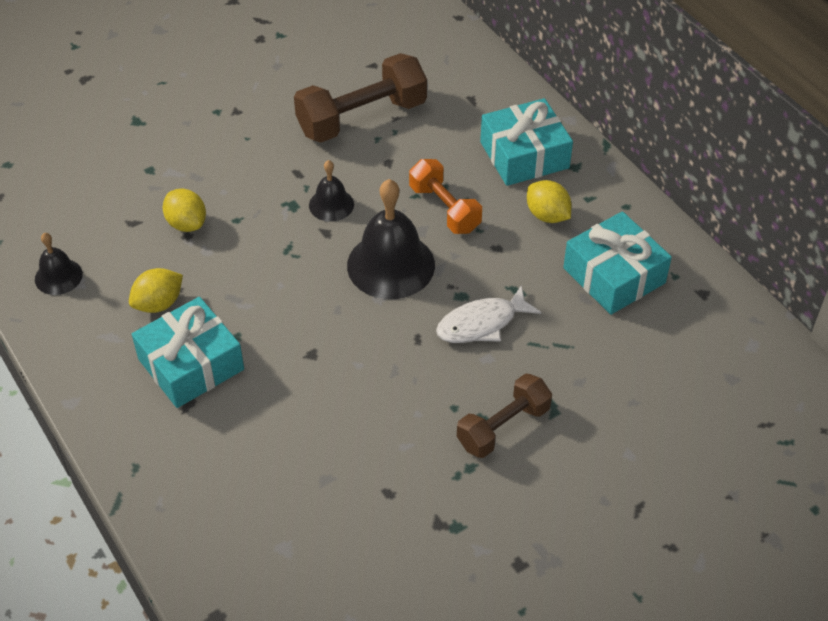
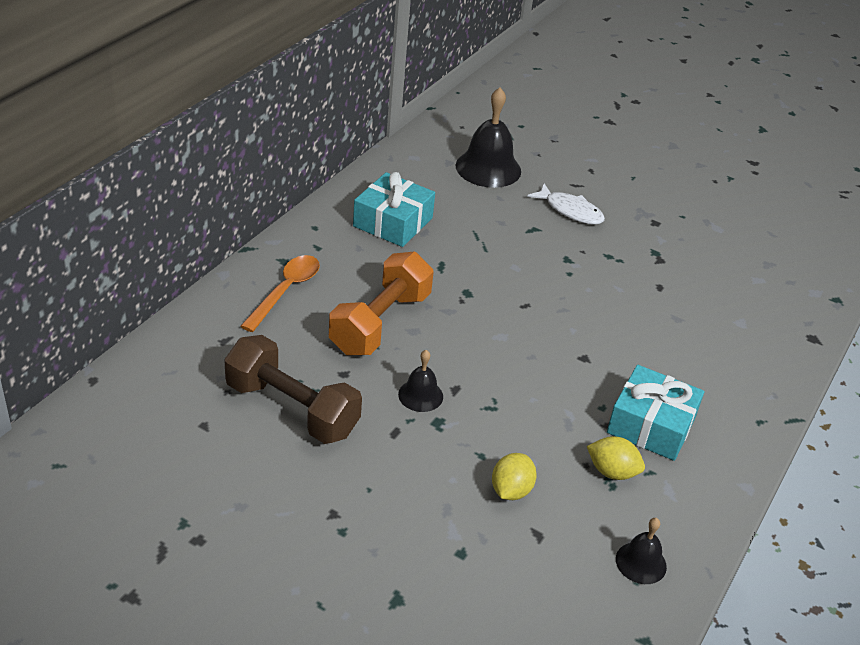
camera: 120 degrees left, 10 degrees down
black bell [347,179,435,299] -> black bell moved to [456,87,521,188]
orange dumbbell [409,159,482,234] -> orange dumbbell [329,252,434,355], size x1.56
white fish [436,285,541,343] -> white fish moved to [527,184,605,224]
brown dumbbell [457,373,552,458] -> none
turquoise gift [480,98,573,186] -> orange spoon [240,255,320,332]
yellow lemon [527,180,571,223] -> none

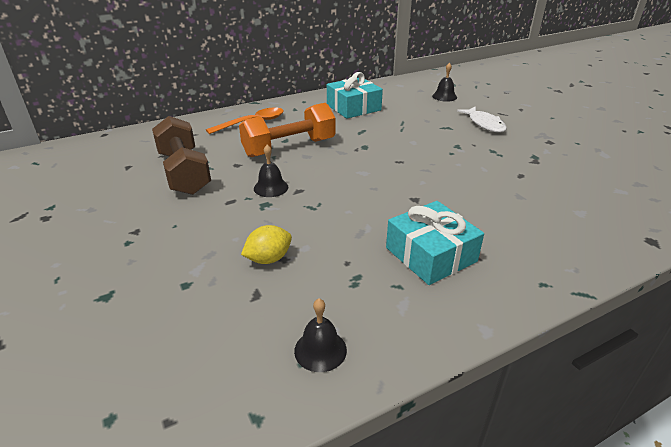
camera: 35 degrees right, 5 degrees down
black bell [456,87,521,188] -> black bell [432,63,457,102], size x0.53
yellow lemon [587,436,645,480] -> none

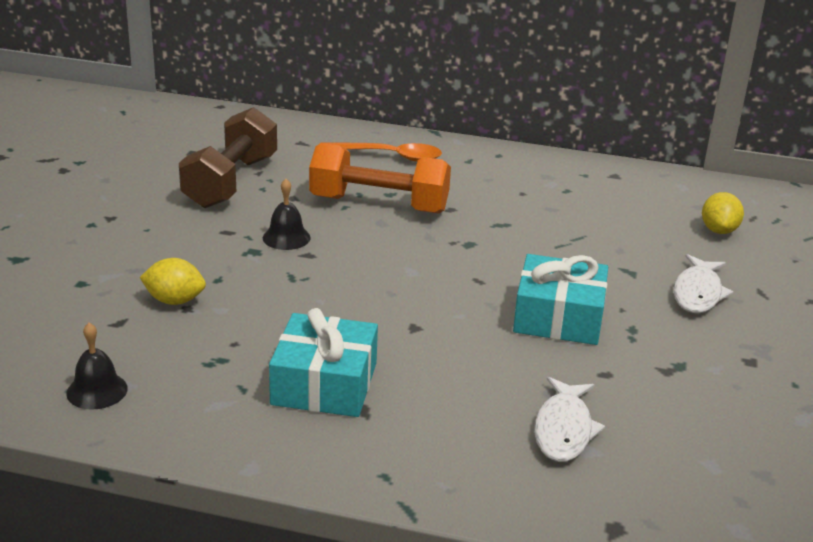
camera: 40 degrees right, 5 degrees down
turquoise gift [327,72,383,119] -> turquoise gift moved to [513,254,608,345]
black bell [432,63,457,102] -> yellow lemon [702,192,744,234]
none -> white fish [534,377,605,462]

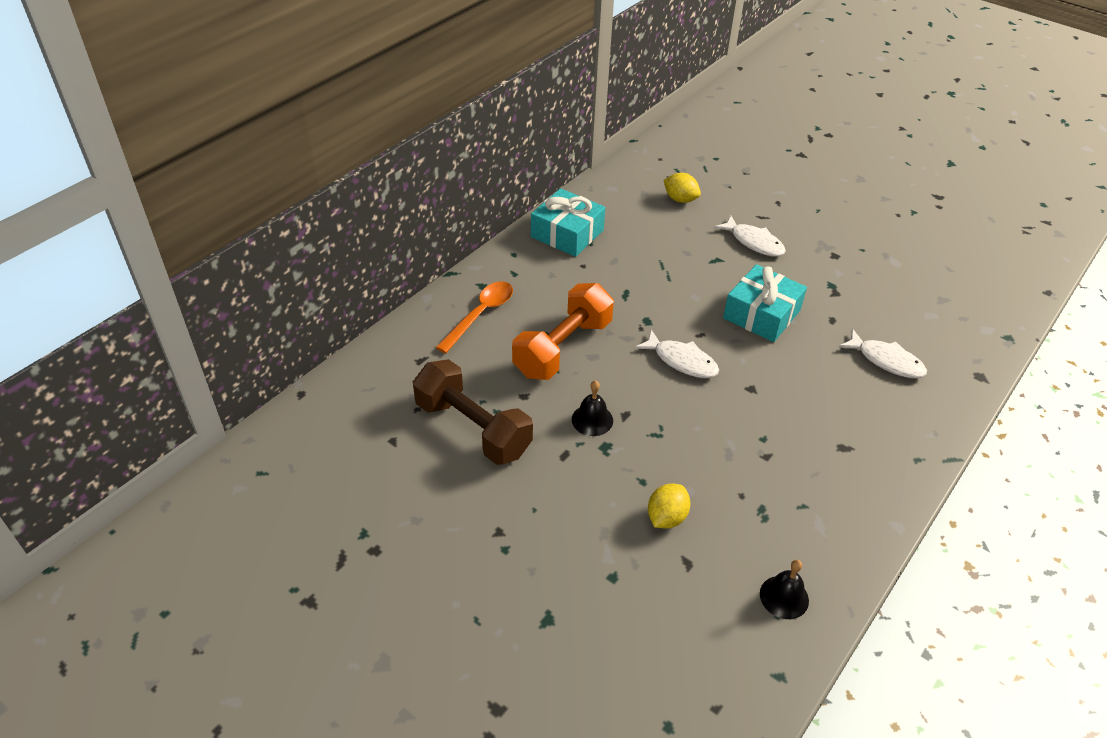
camera: 65 degrees left, 15 degrees up
turquoise gift [269,308,378,417] -> turquoise gift moved to [531,188,605,257]
none -> white fish [634,329,719,378]

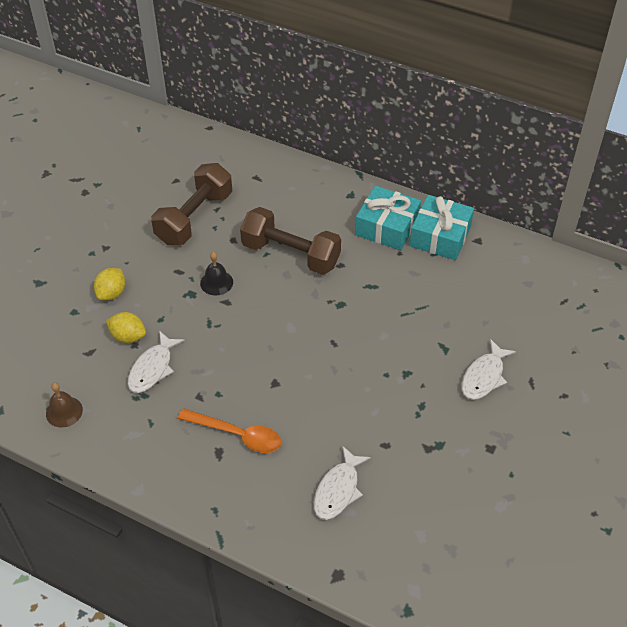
camera: 80 degrees right, 5 degrees up
orange spoon [436,281,513,353] -> orange spoon moved to [178,408,281,453]
orange dumbbell [512,283,614,380] -> brown dumbbell [240,207,341,275]
white fish [634,329,719,378] -> white fish moved to [128,331,185,393]
yellow lemon [663,173,701,203] -> yellow lemon moved to [94,268,125,300]
turquoise gift [723,264,807,342] -> turquoise gift moved to [355,186,421,251]
black bell [760,560,809,619] -> brown bell [46,382,83,427]

